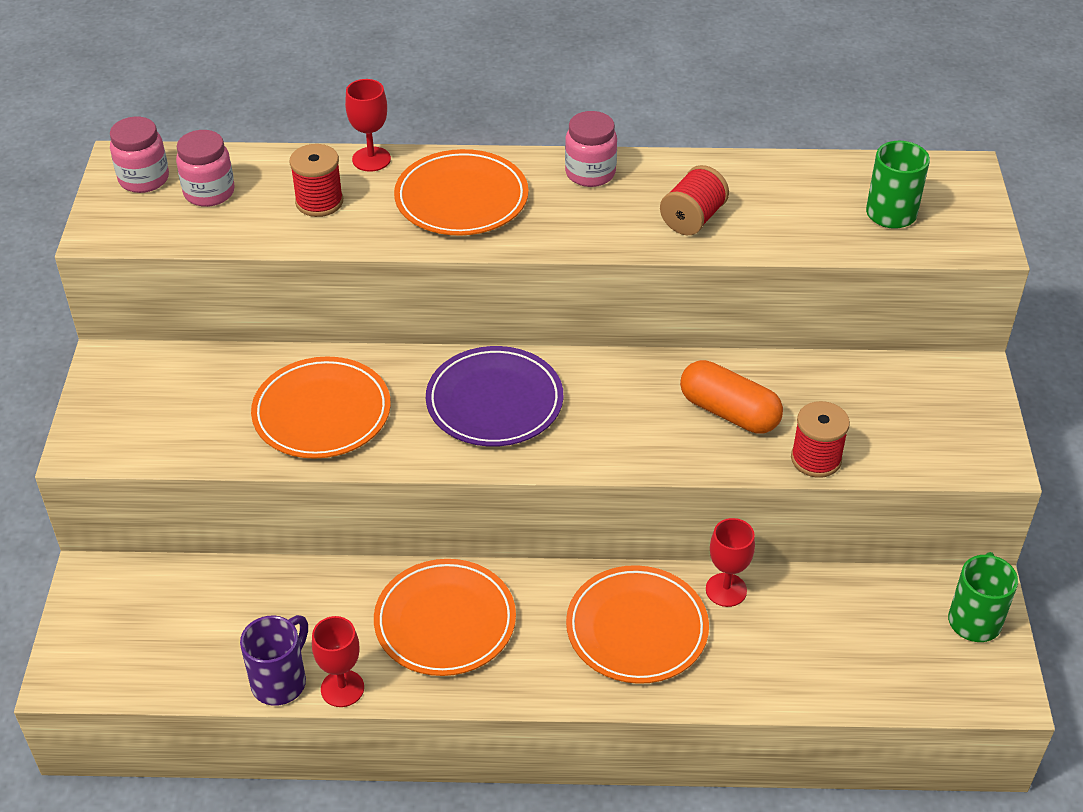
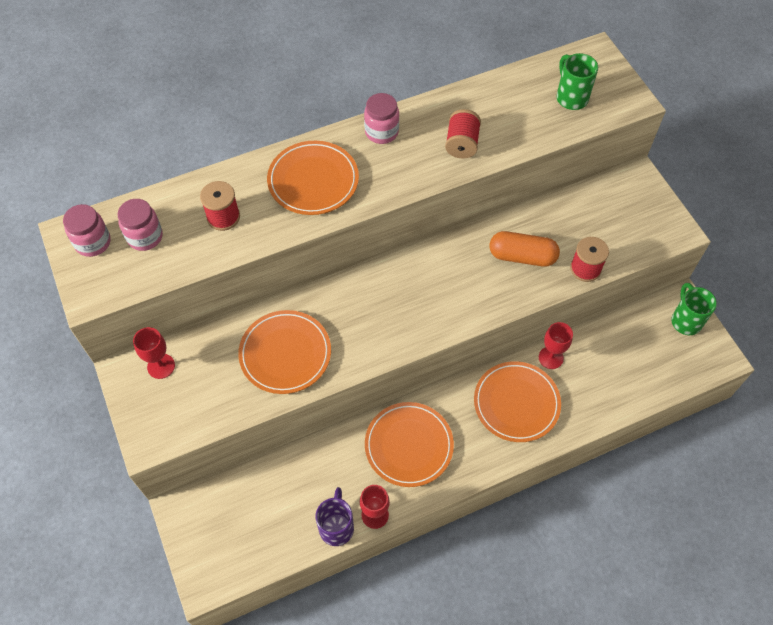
camera: 25 degrees left, 15 degrees up
red goblet [345,79,391,172] -> red goblet moved to [133,327,175,379]
purple plate [426,346,563,447] -> none

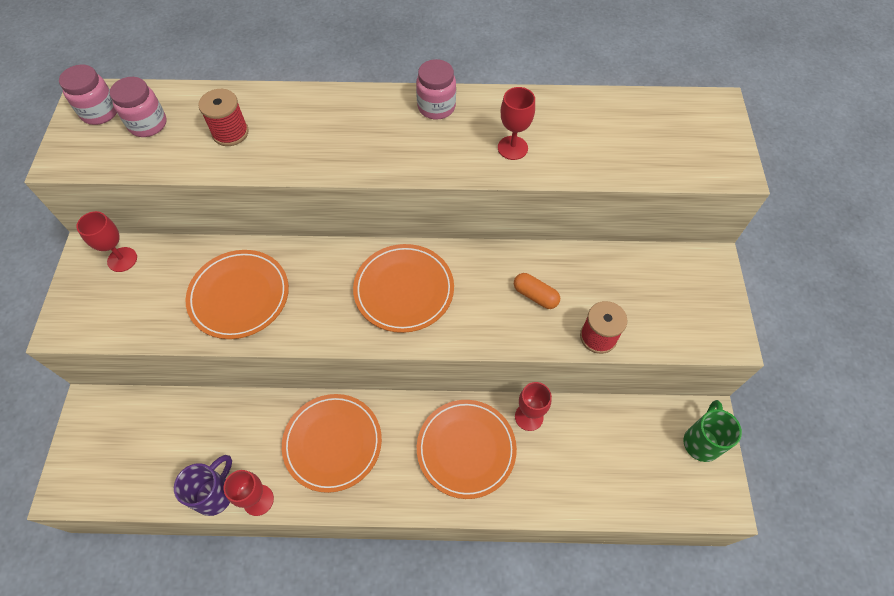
camera: 25 degrees right, 0 degrees up
orange plate [267,141,359,215] -> orange plate moved to [353,244,454,333]
red spool [445,109,481,158] -> red goblet [498,87,535,160]
orange capsule [489,231,560,267] -> orange capsule [514,273,560,309], size x0.63
green mug [556,53,598,110] -> none

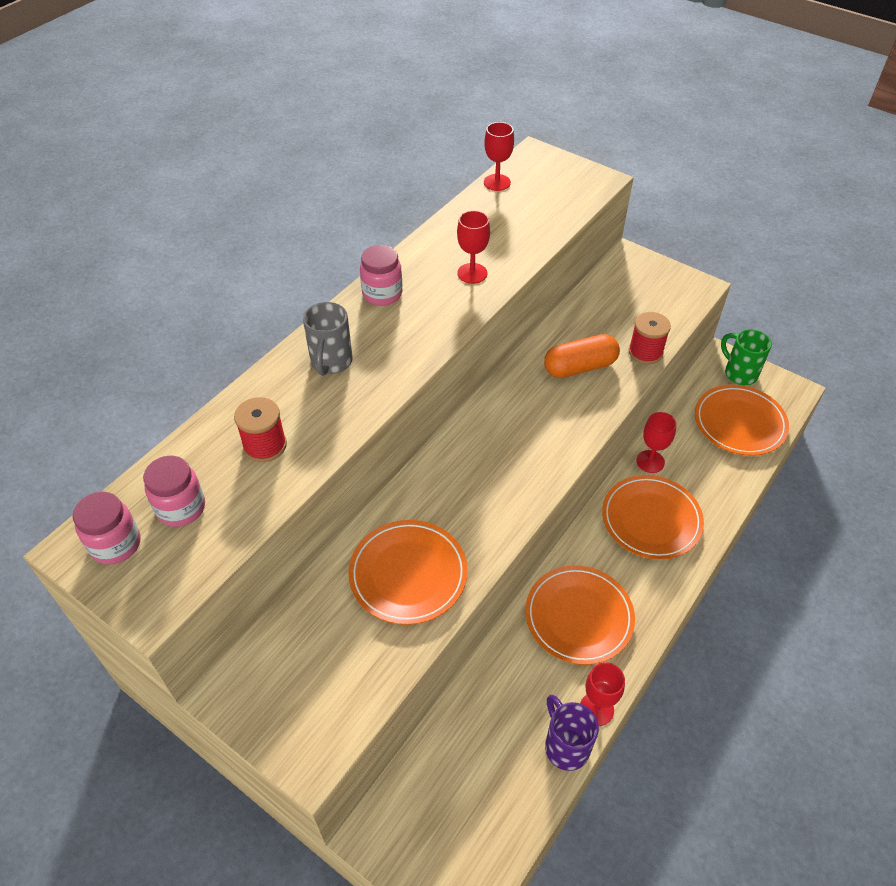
camera: 55 degrees left, 10 degrees down
red goblet [76,211,137,272] -> red goblet moved to [484,122,514,191]
orange plate [353,244,454,333] -> orange plate moved to [695,385,789,456]
orange capsule [514,273,560,309] -> orange capsule [544,334,620,378], size x1.59
none -> grey mug [303,302,353,376]

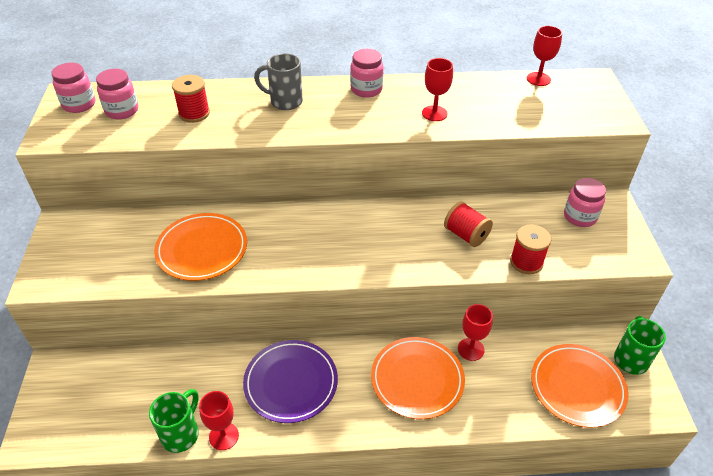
camera: 50 degrees right, 5 degrees down
grey mug [303,302,353,376] -> grey mug turned 45 degrees clockwise [254,54,303,110]
orange plate [525,565,635,665] -> purple plate [243,340,338,423]
orange capsule [544,334,620,378] -> red spool [444,201,493,247]
purple mug [545,695,599,771] -> green mug [149,389,199,453]
none -> pink jar [564,178,606,227]

